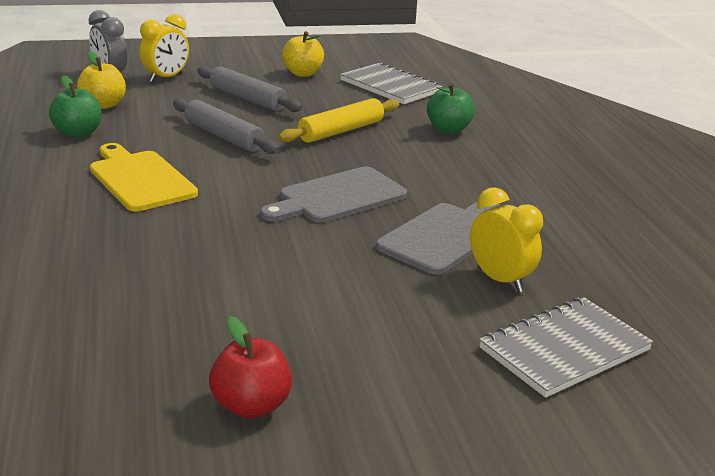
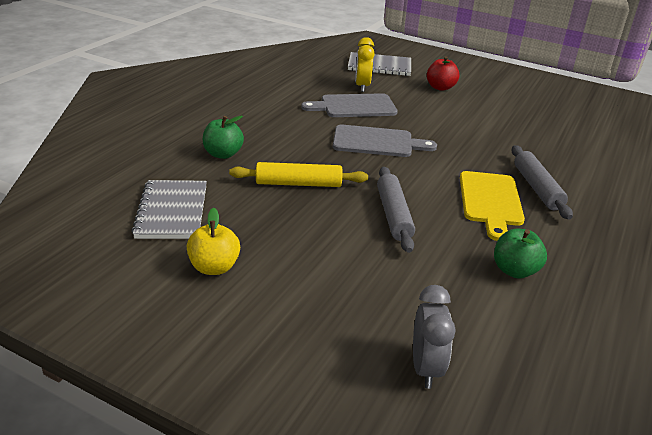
camera: 140 degrees left, 5 degrees up
yellow apple [77,51,126,109] -> none
yellow clock [140,14,189,82] -> none
grey rolling pin [197,66,302,112] -> grey rolling pin moved to [511,145,573,220]
red apple [209,316,292,419] -> red apple moved to [427,56,459,91]

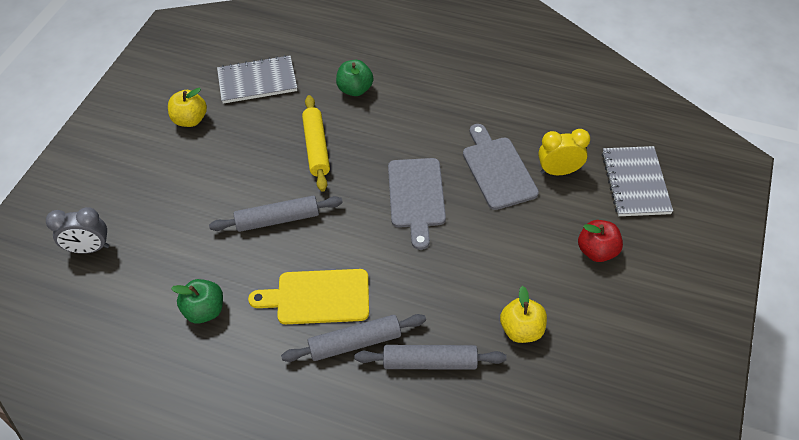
camera: 85 degrees right, 20 degrees up
none -> grey rolling pin [354,345,507,370]
none -> yellow apple [500,286,547,343]

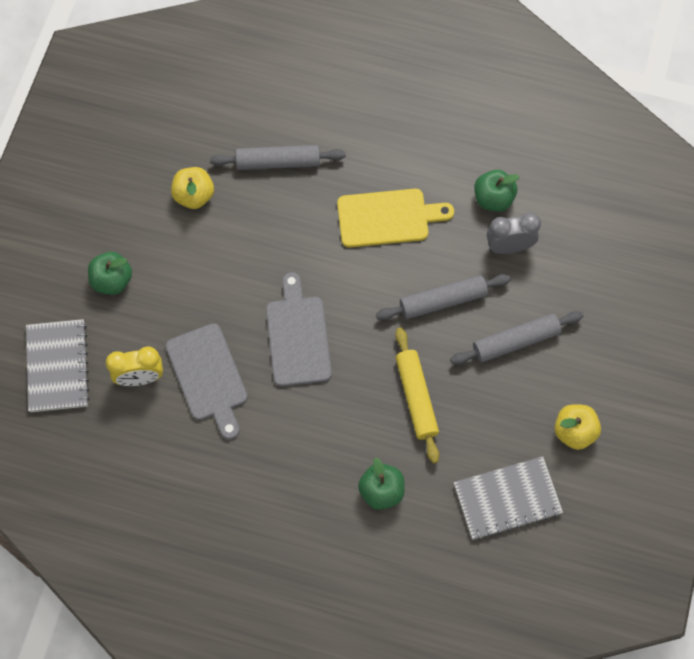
camera: 175 degrees right, 15 degrees up
grey clock [46,207,109,254] -> grey clock moved to [487,212,541,254]
grey rolling pin [281,314,426,362] -> grey rolling pin moved to [450,311,583,365]
red apple [578,220,623,262] -> green apple [88,252,132,295]

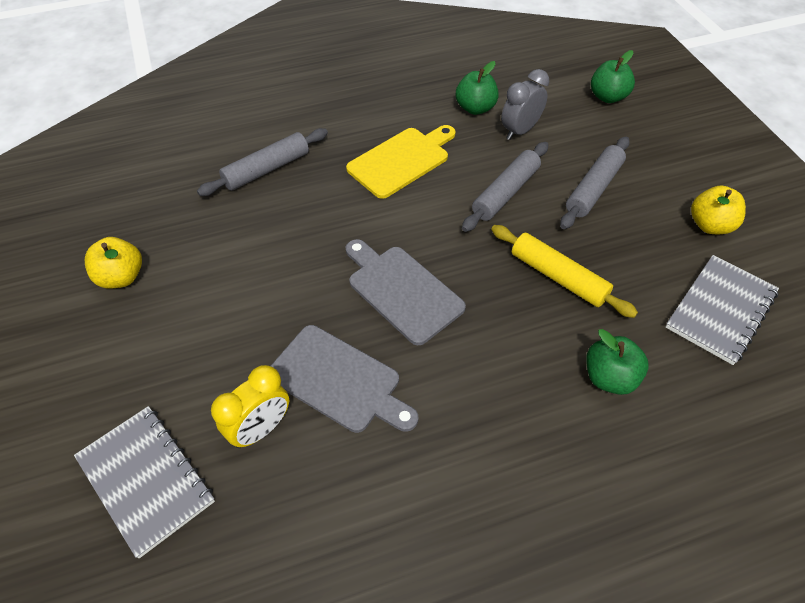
camera: 35 degrees left, 15 degrees down
green apple [88,252,132,295] -> green apple moved to [591,50,635,103]
yellow apple [171,167,214,209] -> yellow apple moved to [85,237,142,288]

